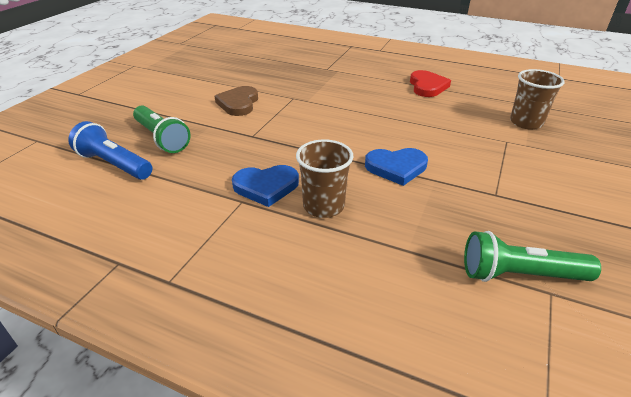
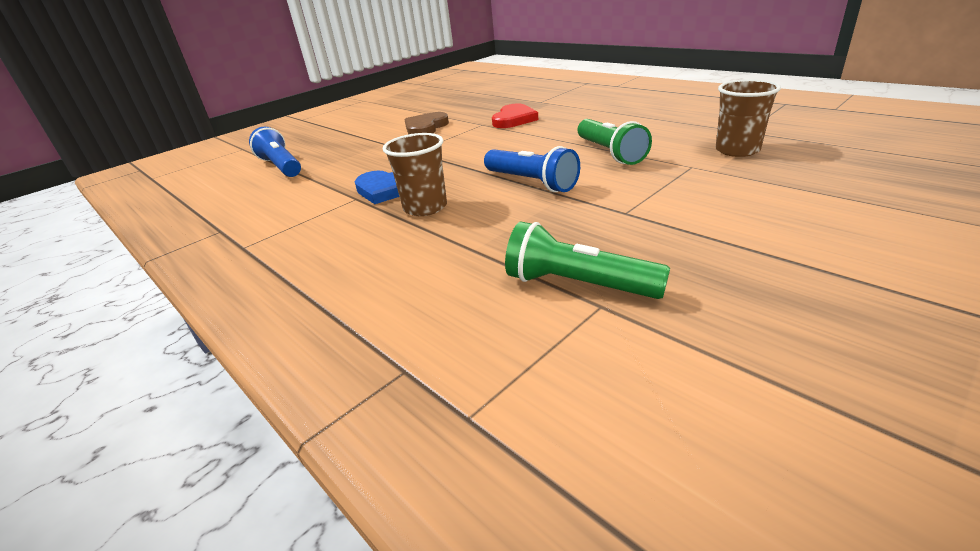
camera: 25 degrees right, 5 degrees down
green flashlight [133,106,191,153] -> green flashlight moved to [578,119,652,165]
blue heart [365,148,428,186] -> blue flashlight [484,146,580,192]
red heart [410,70,451,97] -> red heart moved to [492,103,538,128]

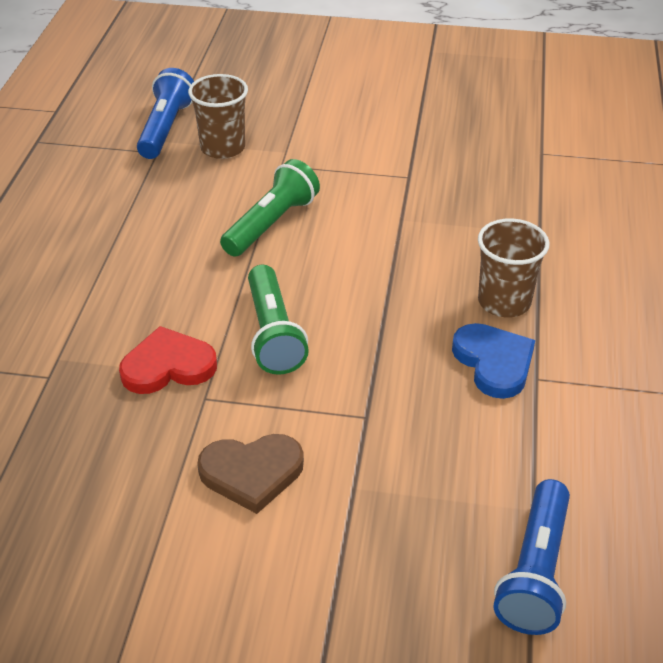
camera: 130 degrees left, 10 degrees up
blue flashlight [484,146,580,192] -> blue flashlight moved to [137,68,194,159]
green flashlight [505,221,670,299] -> green flashlight moved to [248,265,309,375]

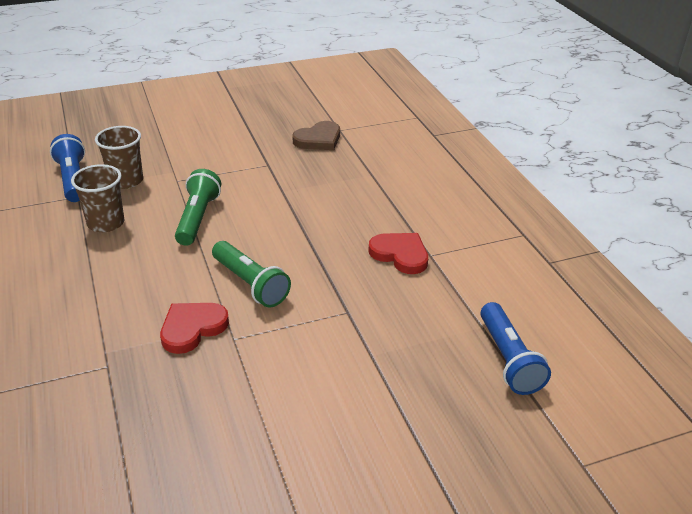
camera: 30 degrees left, 5 degrees down
brown heart [197,434,304,514] -> brown heart moved to [292,121,340,150]
blue heart [452,323,535,399] -> red heart [368,233,428,274]
brown cup [478,218,550,318] -> brown cup moved to [71,164,125,232]

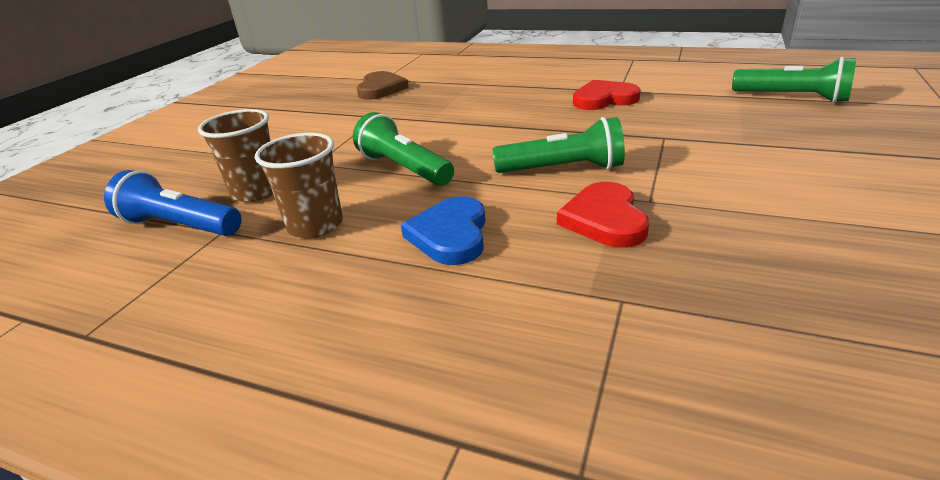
camera: 45 degrees left, 5 degrees down
blue flashlight [480,302,551,395] -> green flashlight [732,57,856,103]
none -> blue heart [401,196,486,265]

